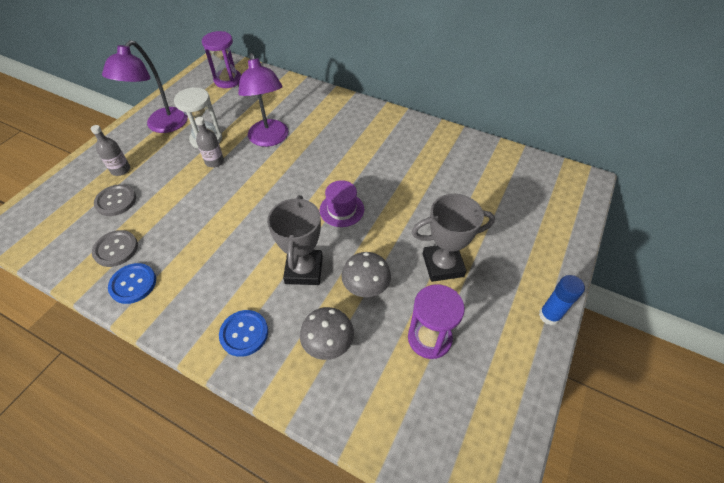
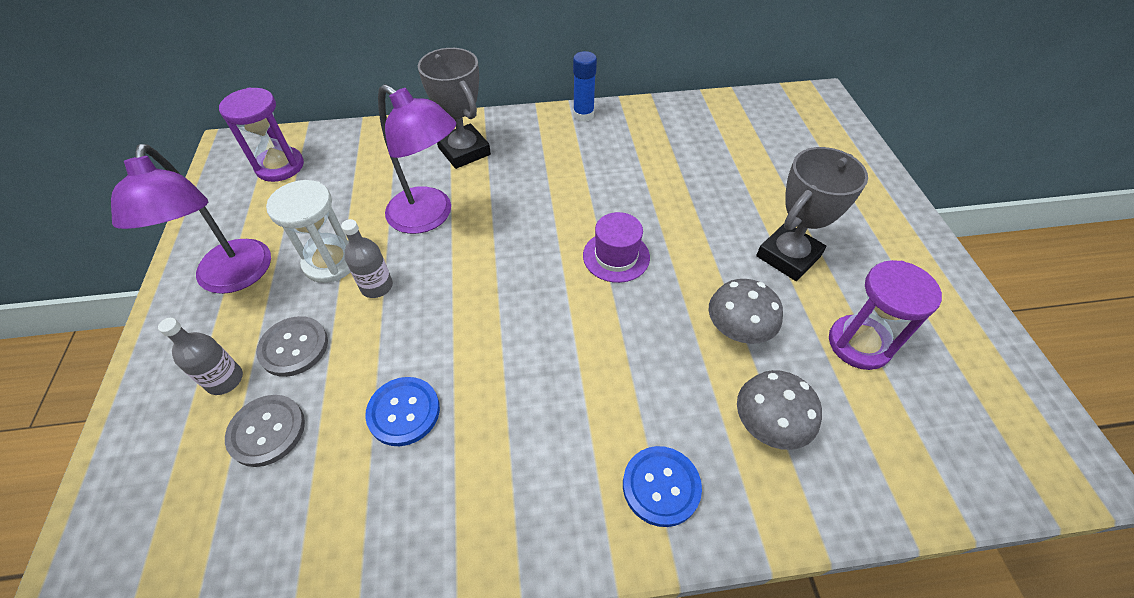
camera: 35 degrees left, 0 degrees up
grey button [92,230,138,267] -> grey button moved to [256,316,328,377]
blue button [108,263,156,304] -> blue button moved to [365,377,440,446]
grey trophy [267,195,323,285] -> grey trophy moved to [418,48,491,169]
blue glue stick [539,275,585,325] -> blue glue stick moved to [573,51,597,122]

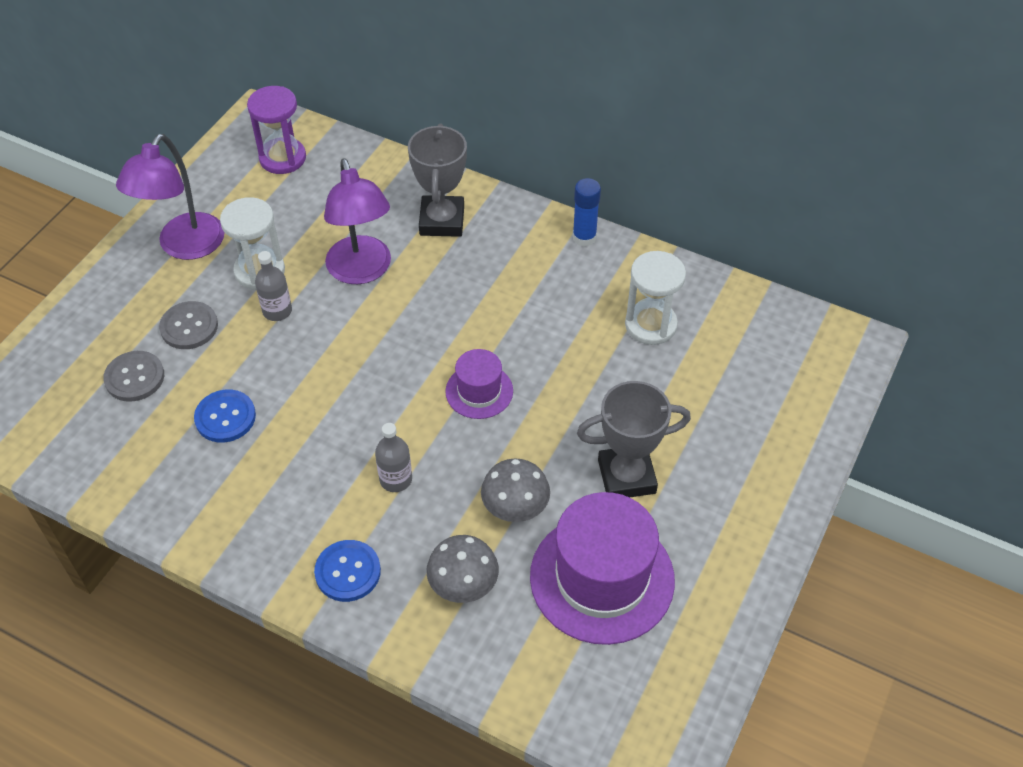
camera: 35 degrees right, 0 degrees up
grey bottle [158,318,243,395] -> grey bottle moved to [375,423,412,492]
purple hourglass [829,260,942,370] -> purple hat [530,492,675,645]
none -> white hourglass [625,251,686,345]

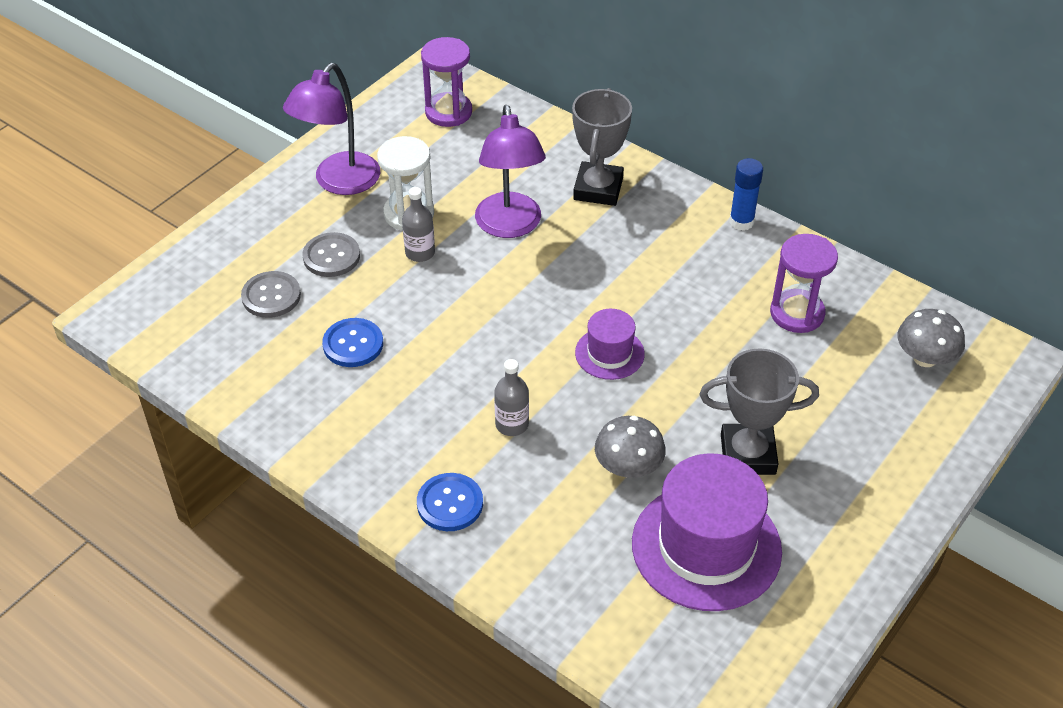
camera: 10 degrees right, 5 degrees down
grey mushroom [426,535,499,603] -> grey mushroom moved to [897,309,965,367]
white hourglass [625,251,686,345] -> purple hourglass [770,234,838,333]

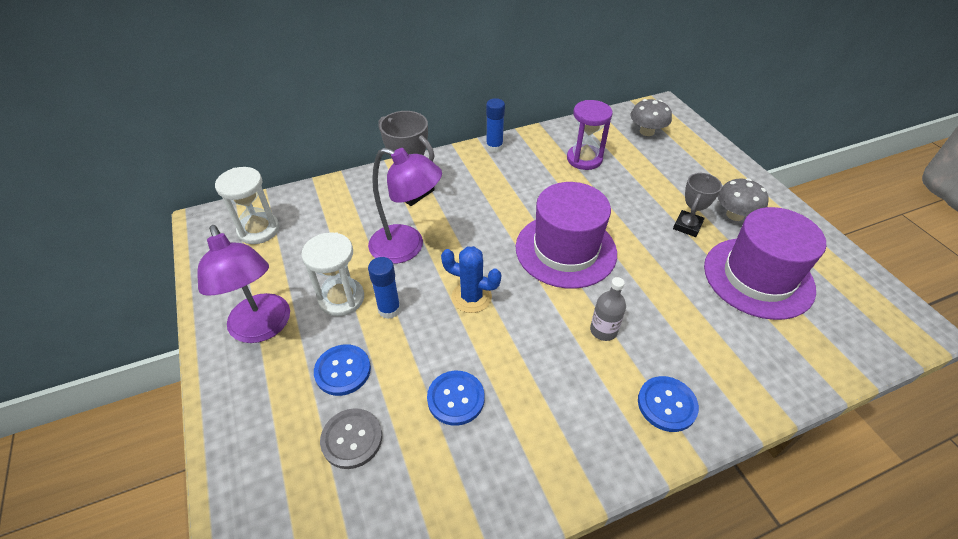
camera: 60 degrees left, 0 degrees up
grey button [302,232,360,277] -> blue button [314,344,371,396]
grey bottle [402,187,435,262] -> blue glue stick [368,257,401,319]
purple hourglass [421,37,472,127] -> white hourglass [215,167,279,244]
purple hat [575,309,645,380] -> purple hat [516,182,617,288], size x1.92
grey mushroom [595,416,666,478] -> grey mushroom moved to [717,178,769,221]
grey trophy [700,348,819,475] -> grey trophy [673,173,722,237], size x0.67
none -> blue cactus [441,246,501,313]

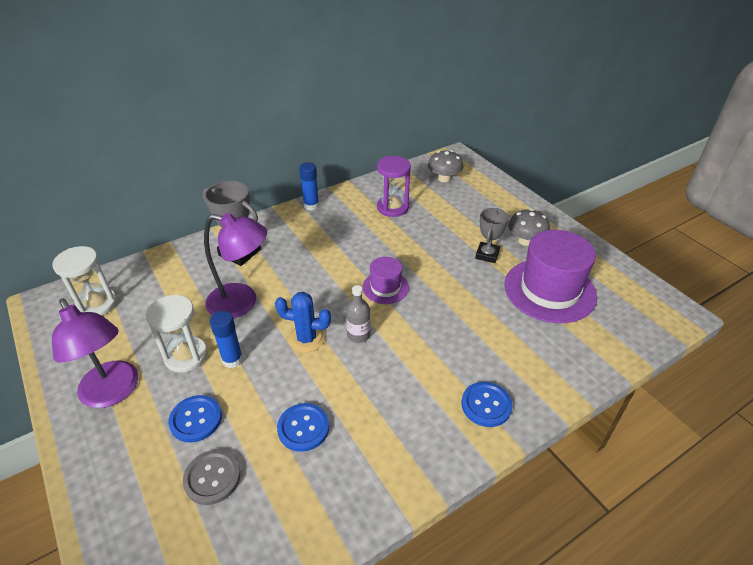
camera: 10 degrees left, 5 degrees down
purple hat [516,182,617,288] -> purple hat [362,257,409,304], size x0.52
grey bottle [590,277,626,341] -> grey bottle moved to [346,285,371,343]

